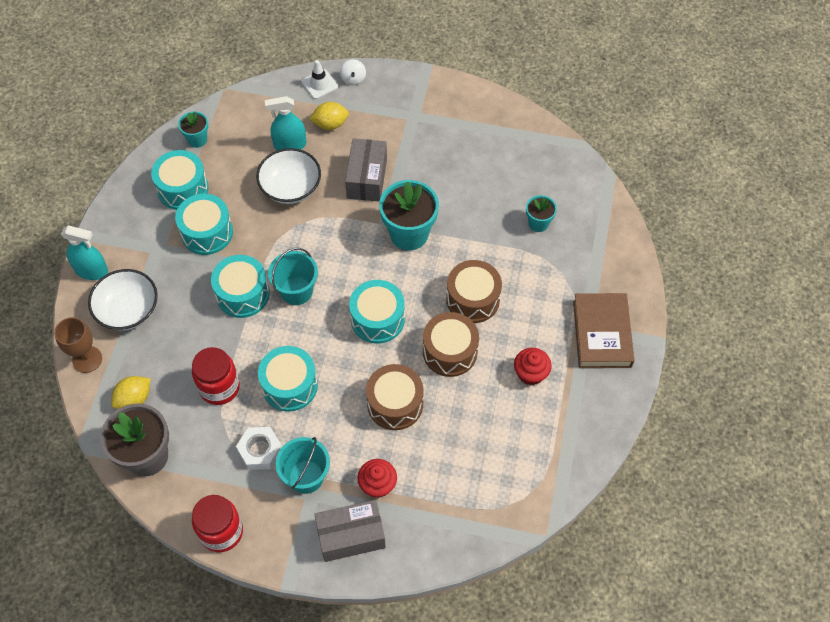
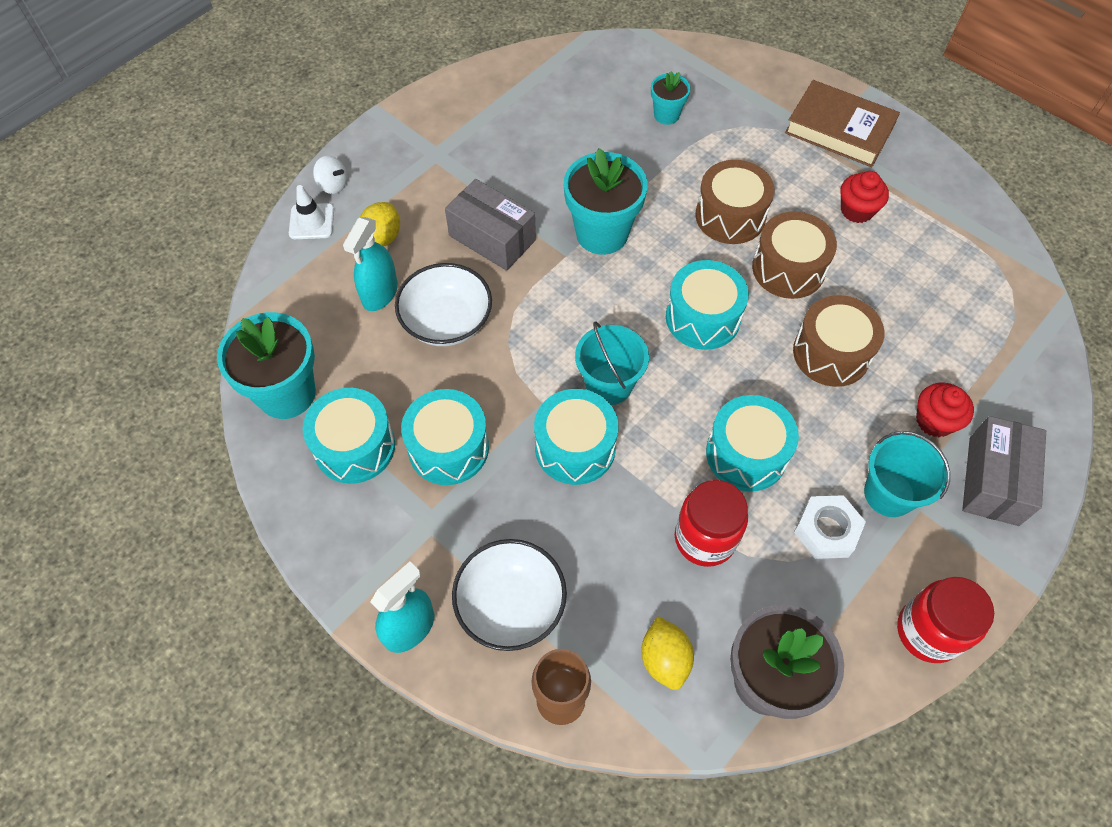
camera: 60 degrees left, 0 degrees up
turquoise flower pot [178,111,208,148] -> turquoise flower pot [217,312,316,419], size x1.89

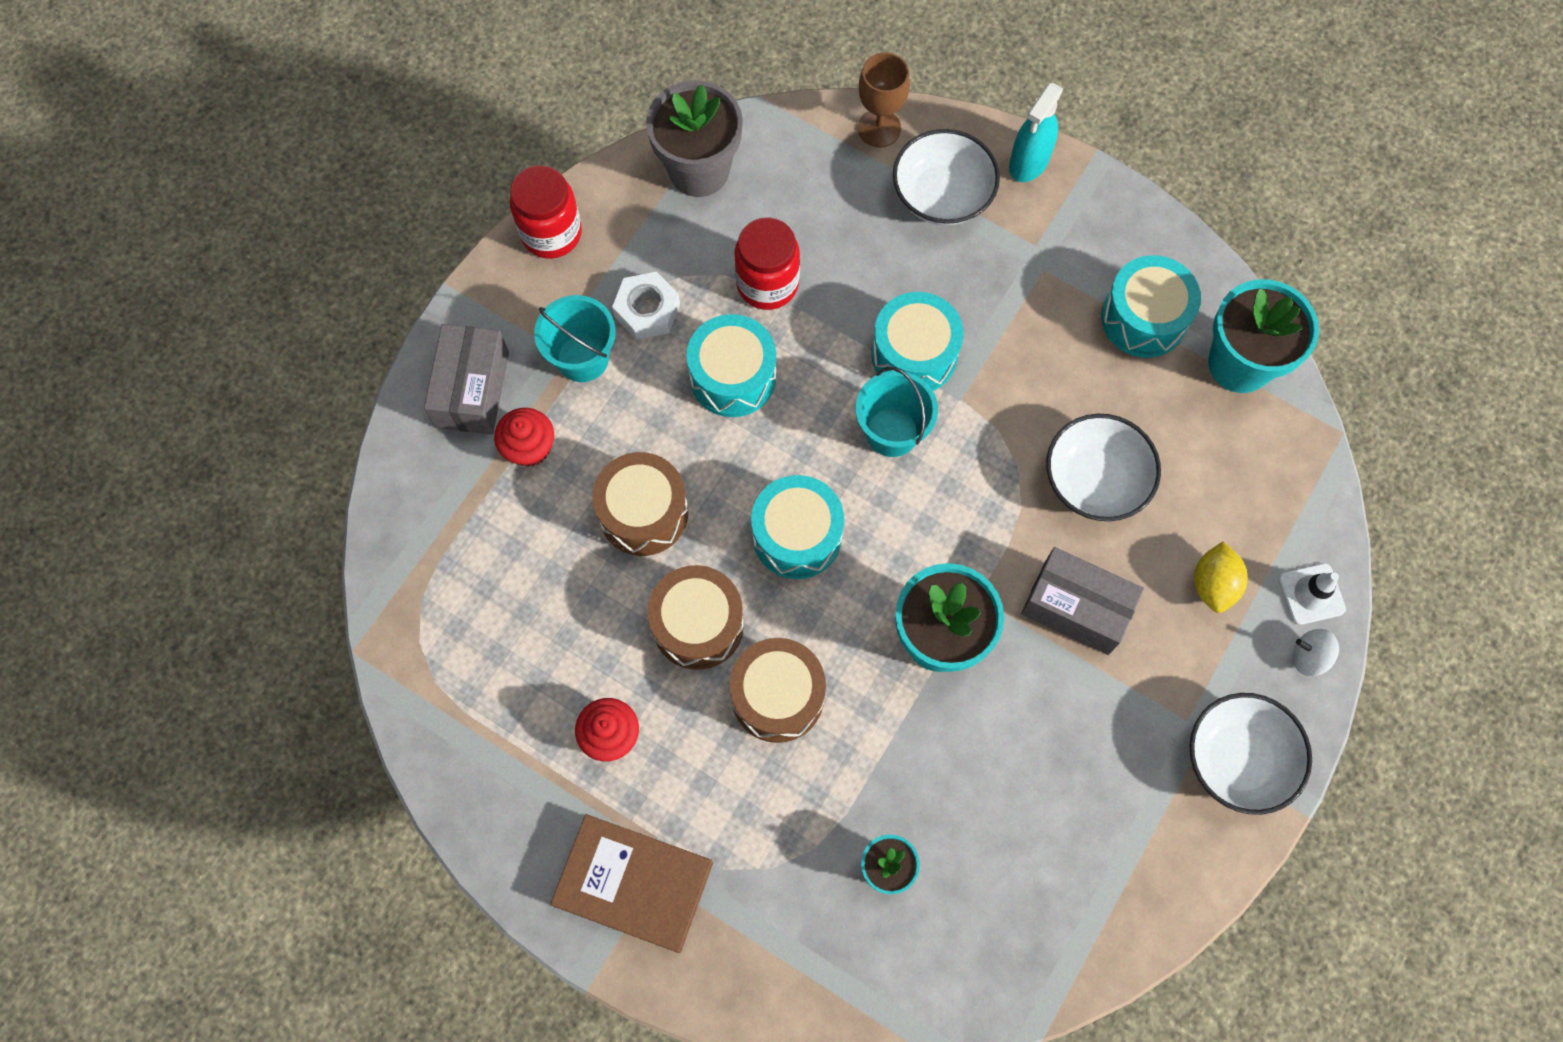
camera: 170 degrees right, 10 degrees up
turquoise spray bottle [343,217,398,311] -> none
turquoise drum [401,389,489,485] -> none
yellow lemon [641,616,694,690] -> none
none -> white bowl [1190,693,1312,815]

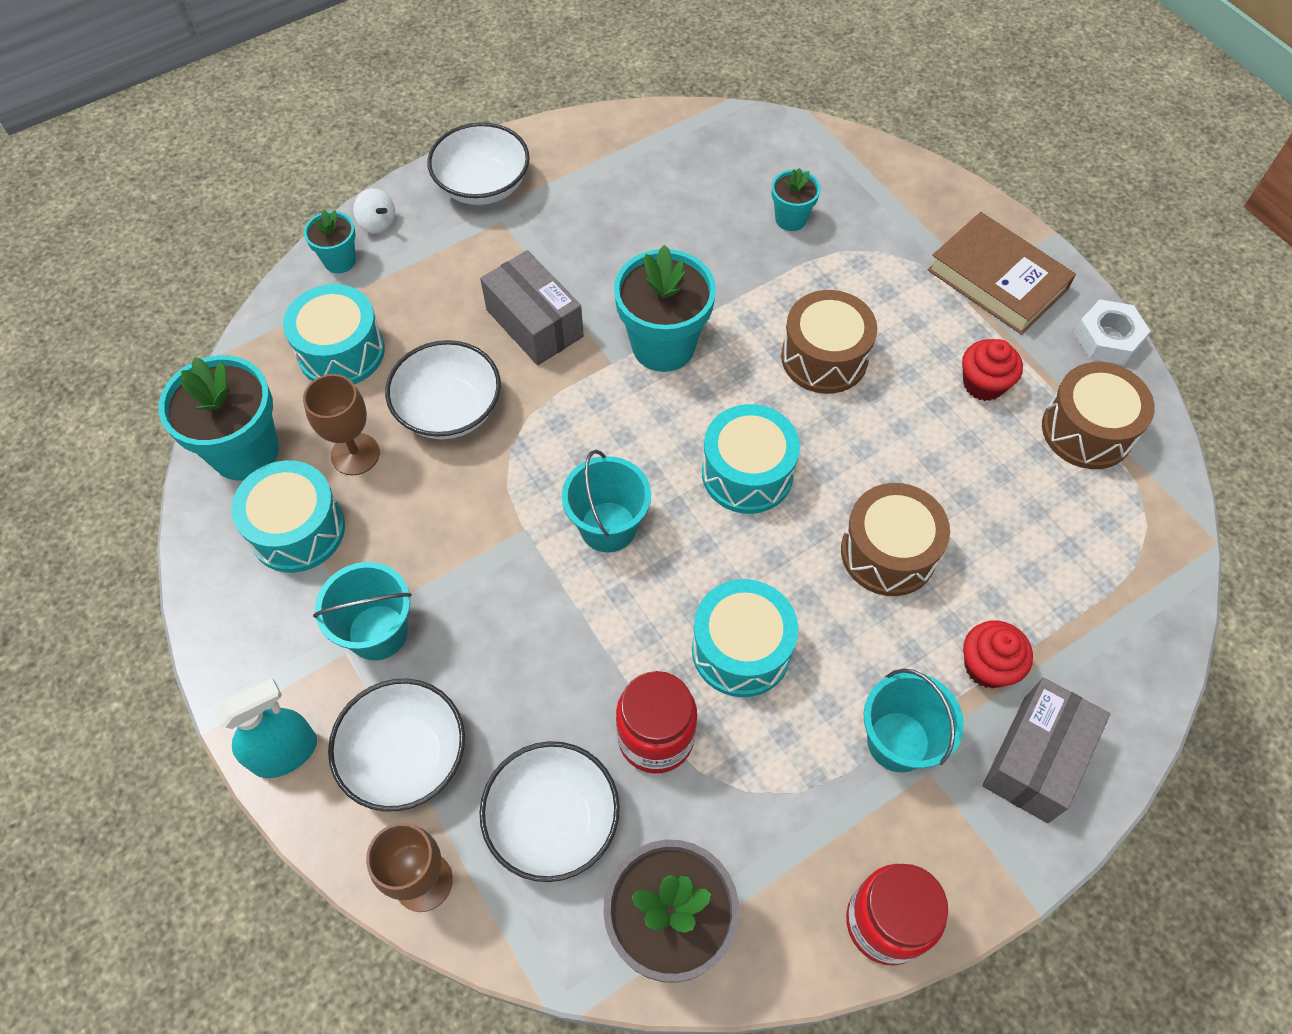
camera: 155 degrees left, 10 degrees down
white nut [612,272,680,340] -> white nut moved to [1074,300,1151,365]
brown drum [648,565,744,670] -> brown drum moved to [1042,362,1155,469]
turquoise drum [871,292,964,391] -> turquoise drum moved to [283,284,385,384]
yellow lemon [1194,541,1248,613] -> none
white traffic cone [1278,563,1346,625] -> turquoise flower pot [304,210,356,273]
none -> brown goblet [303,374,380,475]
none -> turquoise bucket [313,562,412,660]
none -> white bowl [479,741,620,882]

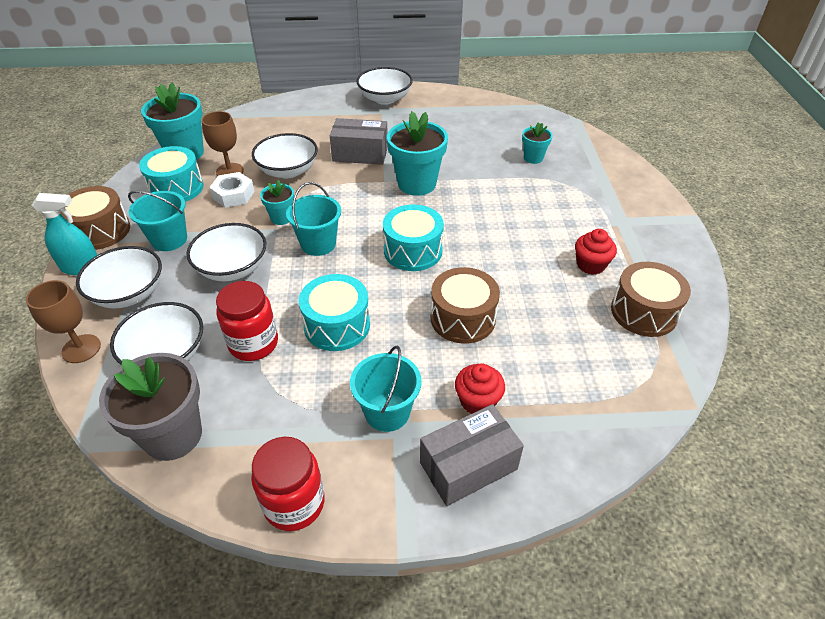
camera: 30 degrees right, 15 degrees down
turquoise drum [283,284,385,384] -> none
turquoise flower pot [304,210,356,273] -> turquoise flower pot moved to [260,180,294,225]
white spinning top [353,188,395,234] -> none
grey box [480,250,584,365] -> grey box turned 75 degrees counterclockwise [330,118,388,165]
brown drum [781,290,877,394] -> brown drum moved to [61,186,130,250]
brown book [928,212,1076,335] -> none
white nut [1074,300,1151,365] -> white nut moved to [209,172,255,208]
none -> white bowl [186,223,267,281]

